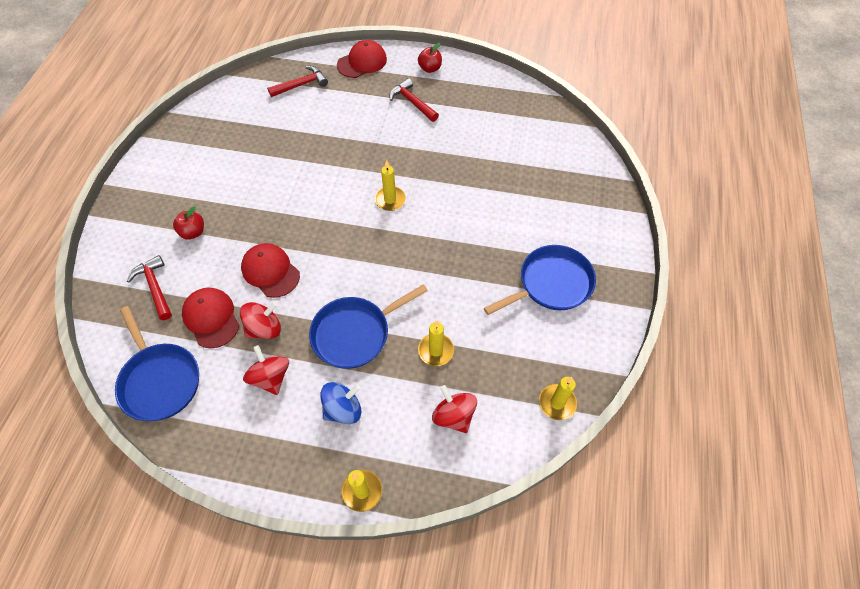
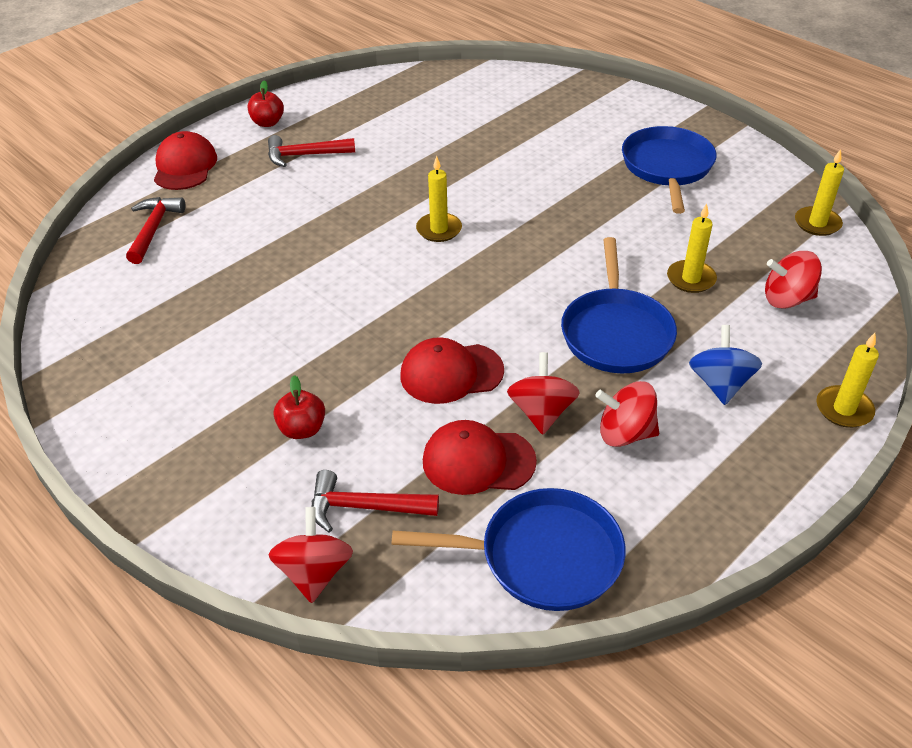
camera: 55 degrees left, 15 degrees down
none -> red spinning top [268,507,353,603]

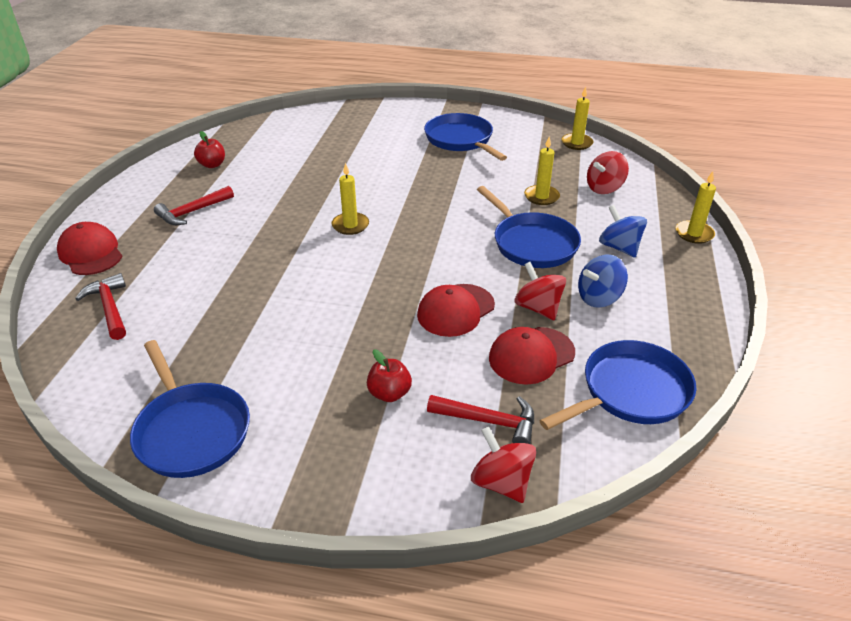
camera: 35 degrees left, 5 degrees down
red apple [248,80,284,127] -> red apple moved to [194,131,225,168]
red hammer [312,470,439,533] -> red hammer turned 135 degrees counterclockwise [427,395,534,444]
red spinning top [595,381,659,447] -> blue spinning top [578,255,628,308]
none -> blue pan [130,340,250,478]

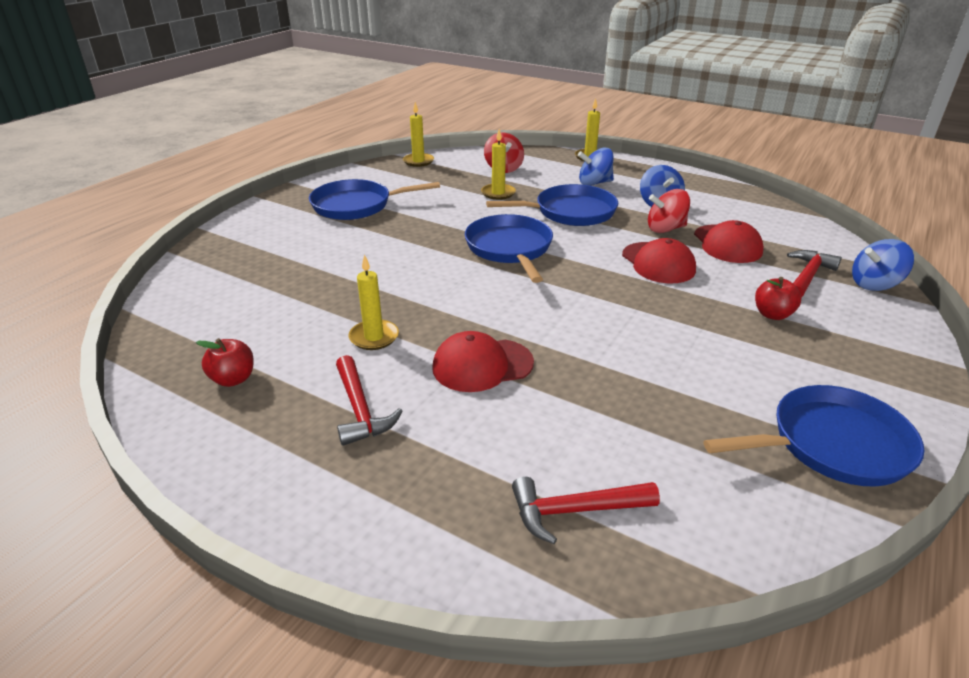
camera: 70 degrees left, 5 degrees down
red cap [57,222,122,275] -> red cap moved to [432,331,534,392]
yellow candle [332,163,369,235] -> yellow candle moved to [348,254,399,350]
red spinning top [471,427,536,503] -> blue spinning top [852,239,914,291]
blue pan [539,340,696,430] -> blue pan moved to [465,214,553,283]

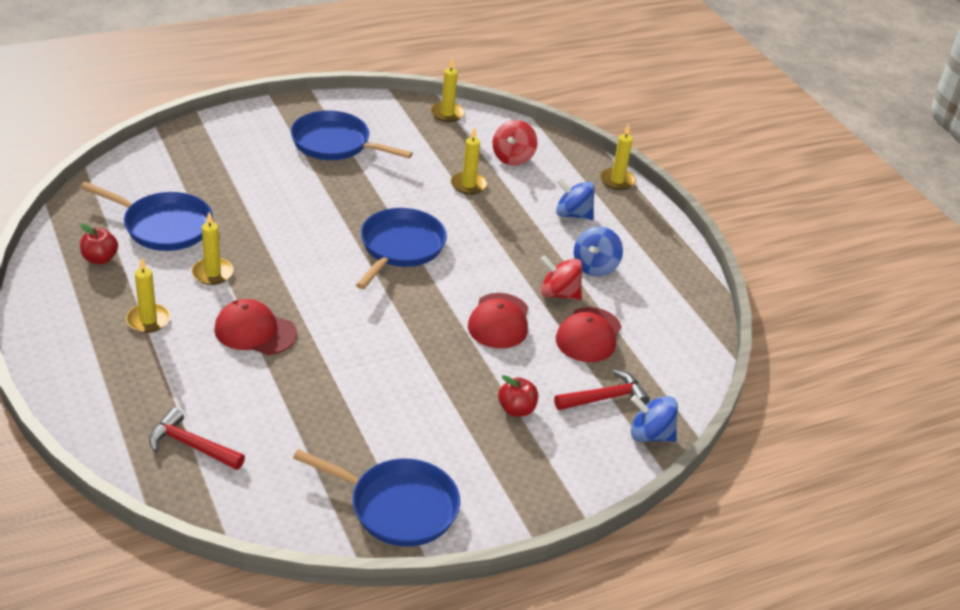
camera: 30 degrees right, 5 degrees up
red hammer [336,355,403,446] -> yellow candle [126,258,170,333]
blue pan [486,184,618,226] -> blue pan moved to [80,182,213,251]

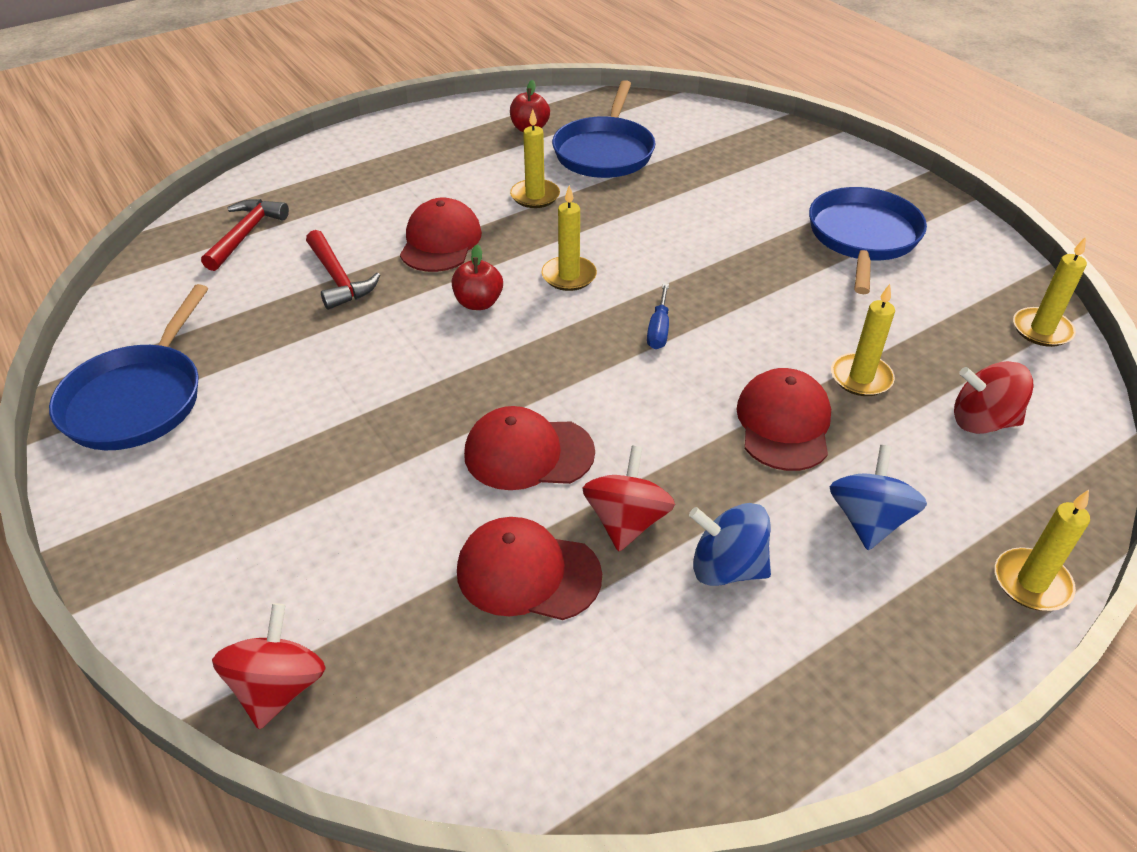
camera: 85 degrees right, 5 degrees up
yellow candle [126,258,170,333] -> yellow candle moved to [542,185,597,291]
blue pan [356,208,447,289] -> blue screwdriver [647,283,669,349]
red apple [498,375,538,417] -> red apple moved to [452,244,503,310]
red hammer [554,369,650,410] -> red hammer moved to [306,230,380,310]
blue spinning top [631,395,678,442] -> red spinning top [212,603,325,730]
none -> red cap [736,368,831,471]

